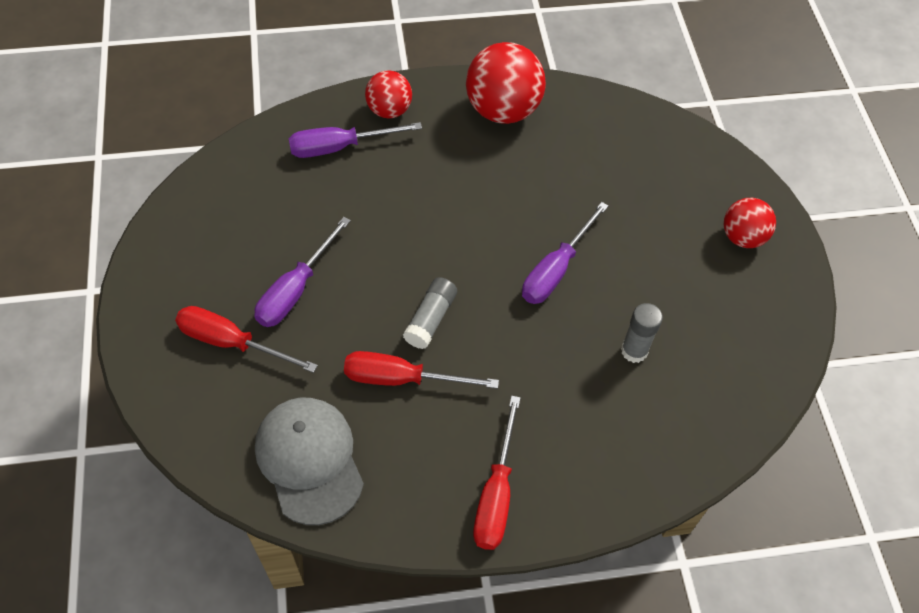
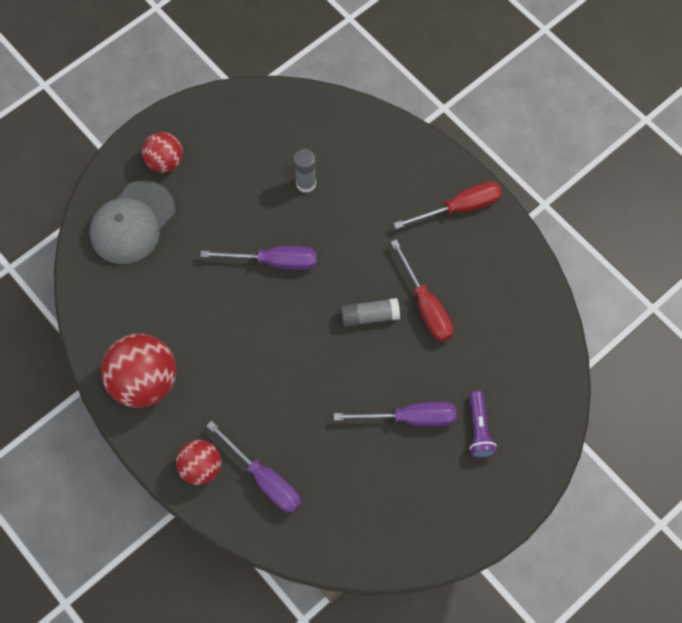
camera: 120 degrees left, 10 degrees up
red screwdriver [175,306,318,373] -> purple flashlight [470,391,497,458]
grey cap [255,398,364,525] -> grey cap moved to [90,181,175,264]

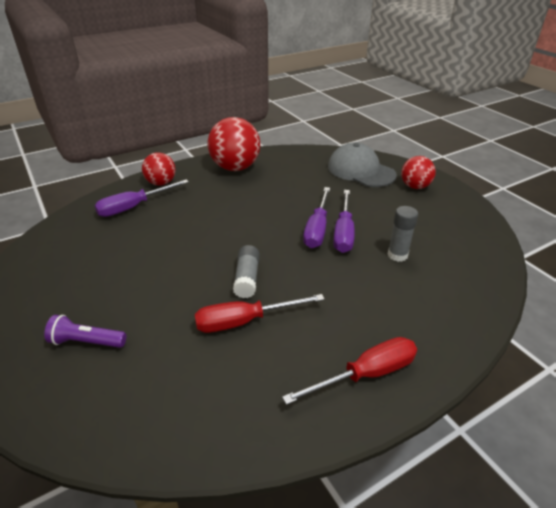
camera: 100 degrees right, 30 degrees down
purple screwdriver [334,402,457,426] -> purple screwdriver moved to [333,190,355,253]
red screwdriver [393,181,502,229] -> red screwdriver turned 105 degrees counterclockwise [282,337,417,405]

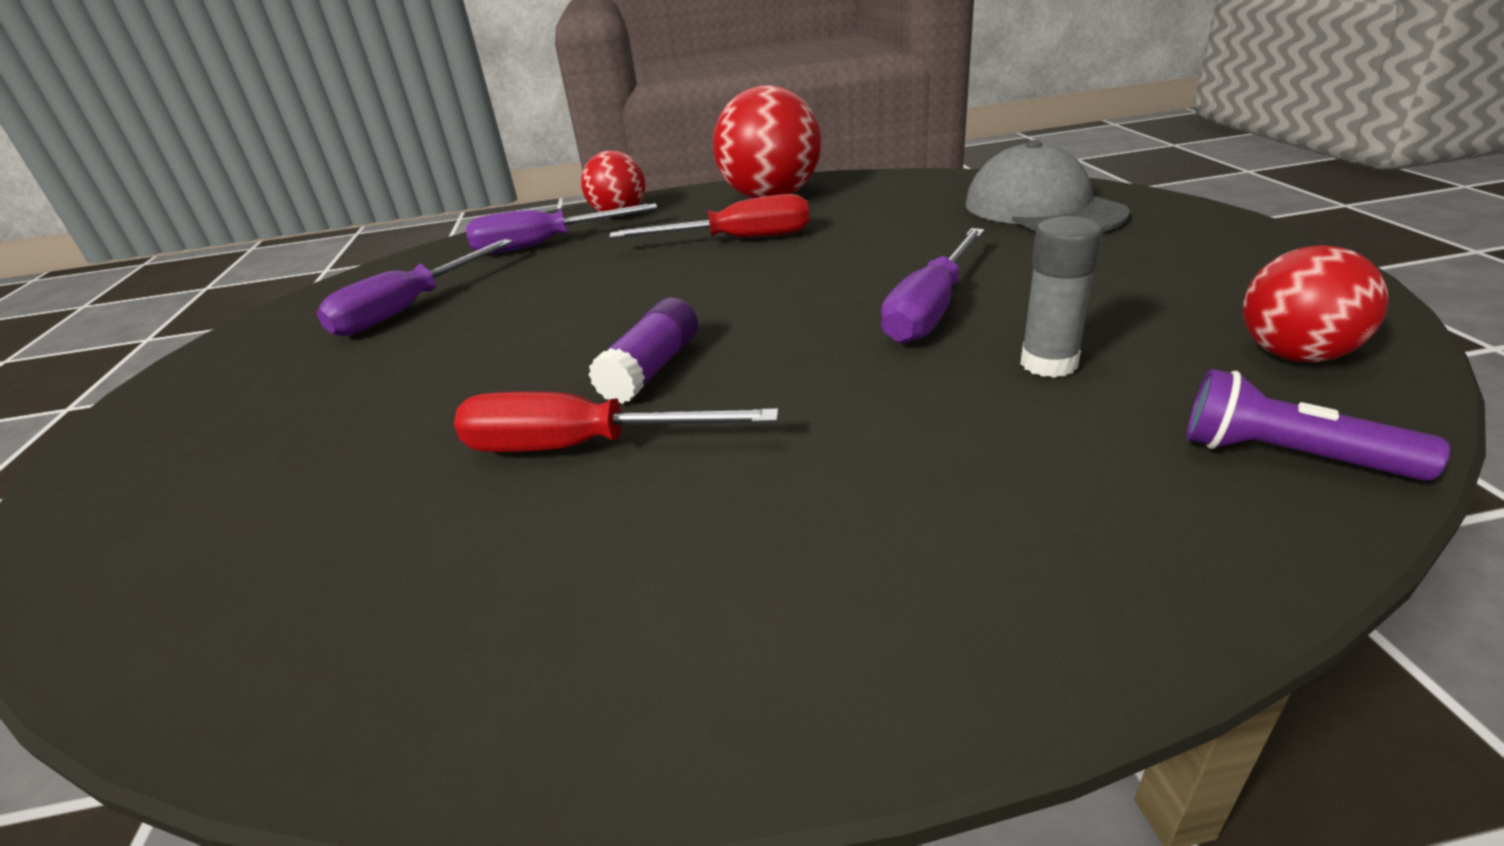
camera: 25 degrees right, 5 degrees down
purple flashlight [44,315,126,348] -> purple flashlight moved to [1186,369,1450,481]
grey glue stick [233,245,260,298] -> purple glue stick [588,297,698,404]
red screwdriver [282,337,417,405] -> red screwdriver moved to [609,194,809,238]
purple screwdriver [303,187,330,248] -> purple screwdriver moved to [317,239,513,336]
red ball [401,156,436,189] -> red ball moved to [1243,245,1389,362]

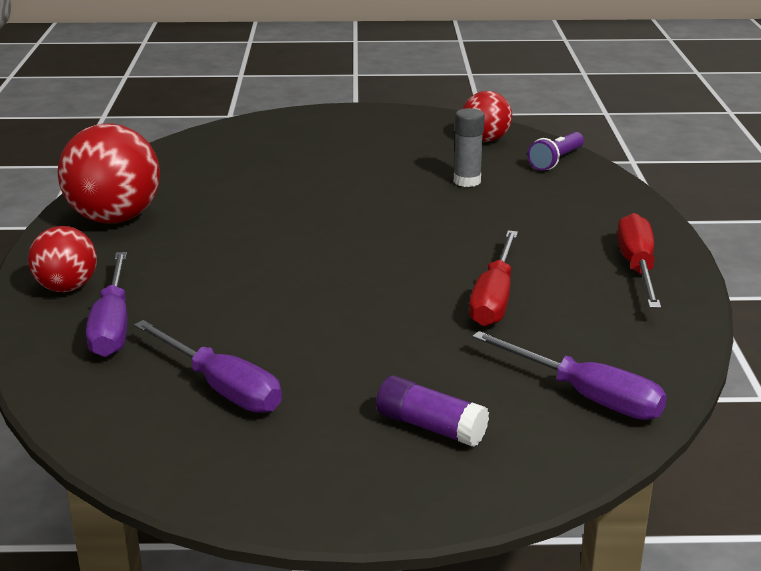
camera: 85 degrees left, 5 degrees down
purple glue stick [588,297,698,404] -> purple glue stick moved to [376,376,489,447]
red screwdriver [609,194,809,238] -> red screwdriver moved to [617,213,661,309]
purple screwdriver [881,228,985,344] -> purple screwdriver moved to [472,331,667,420]
grey cap [966,140,1130,232] -> none

